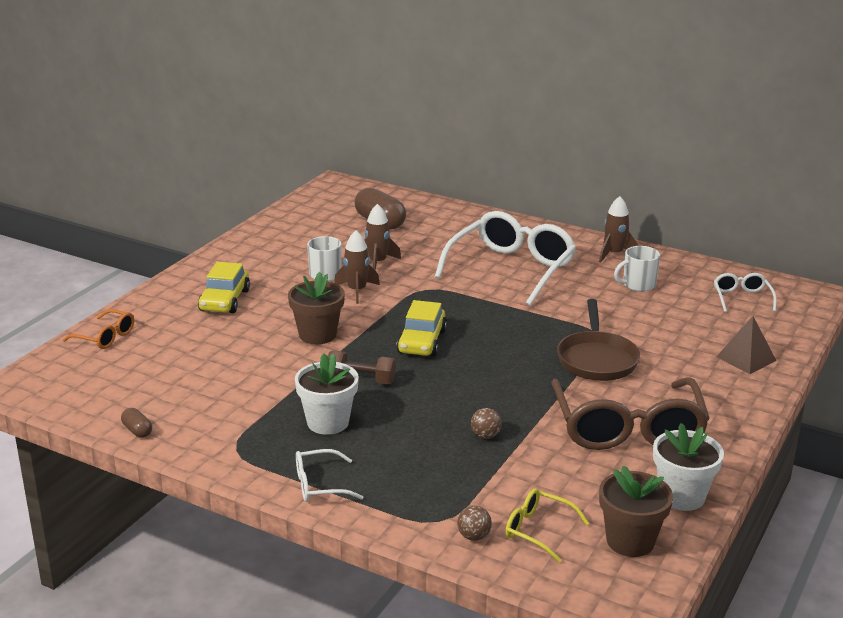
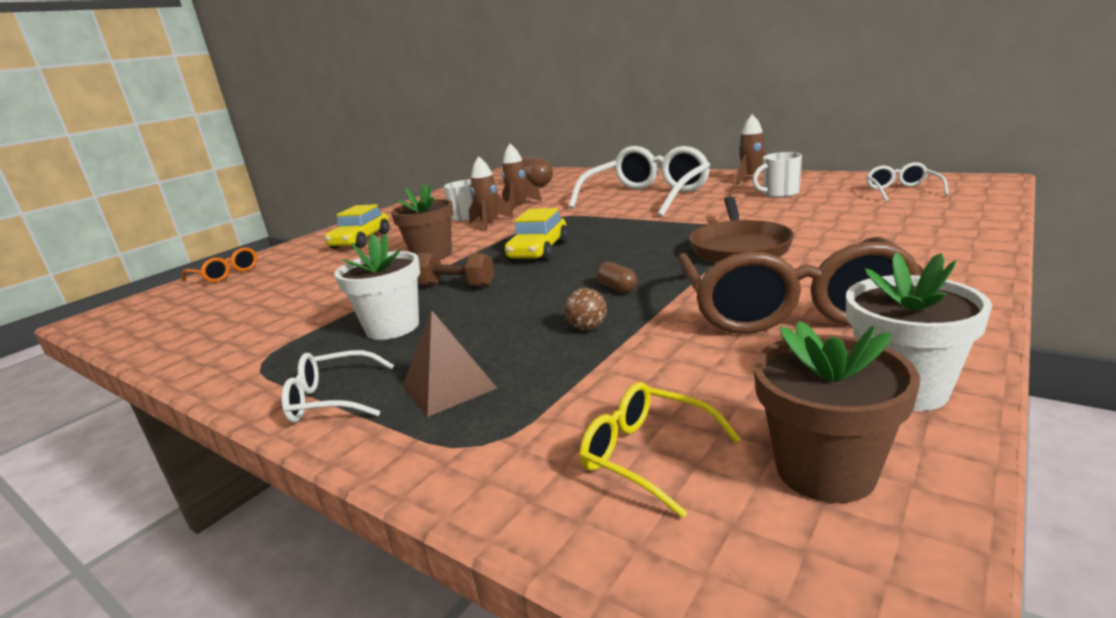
camera: 10 degrees right, 5 degrees down
brown capsule [121,408,152,438] -> brown capsule moved to [596,262,637,293]
brown ball [457,506,492,541] -> none
brown pyramid [716,316,777,374] -> brown pyramid moved to [402,310,497,417]

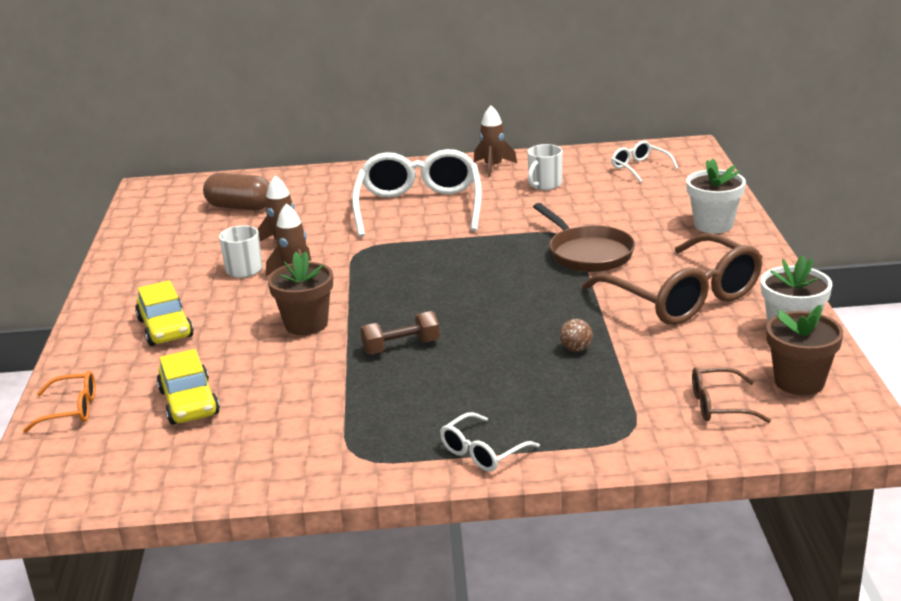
camera: 40 degrees left, 5 degrees up
white flower pot [334,234,420,340] -> white flower pot moved to [686,158,746,234]
brown pyramid [402,310,497,417] -> none
yellow car [505,208,568,261] -> yellow car moved to [157,349,220,425]
yellow glasses [580,382,741,518] -> brown glasses [692,367,771,423]
brown capsule [596,262,637,293] -> none

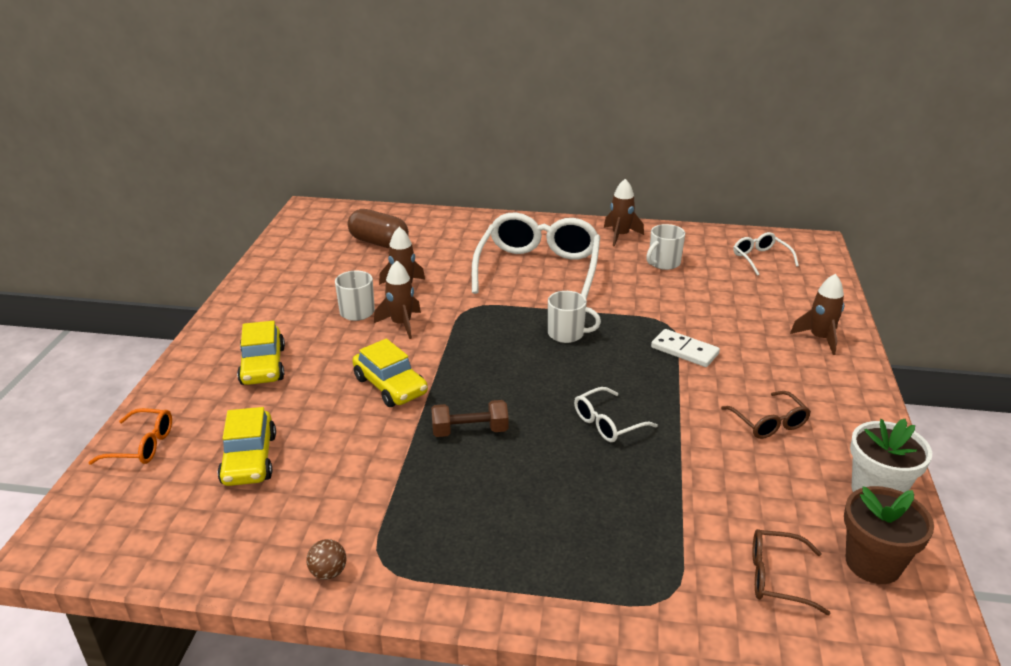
camera: 10 degrees right, 5 degrees up
brown flower pot [267,251,333,335] -> yellow car [352,338,428,407]
white glasses [440,412,540,472] -> white glasses moved to [574,387,658,442]
brown pan [533,203,635,272] -> white domino [651,329,720,367]
brown ball [560,319,593,352] -> brown ball moved to [307,539,346,580]
brown glasses [582,233,763,325] -> brown glasses [721,391,811,439], size x0.46
white flower pot [686,158,746,234] -> brown rocket [790,274,844,355]
none -> white mug [548,291,601,343]

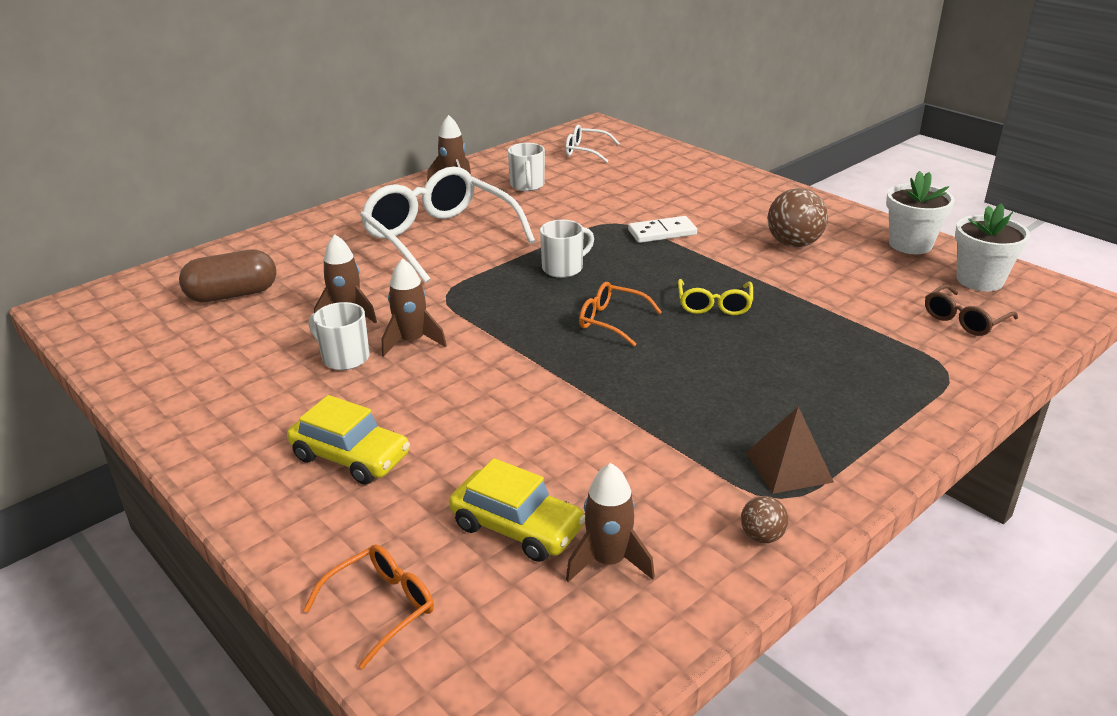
camera: 50 degrees left, 0 degrees up
yellow car [352,338,428,407] -> none
brown dumbbell [431,400,508,437] -> none
white glasses [574,387,658,442] -> yellow glasses [678,279,753,315]
brown glasses [721,391,811,439] -> brown ball [767,188,828,248]
brown rocket [790,274,844,355] -> brown rocket moved to [566,463,655,582]
brown flower pot [844,486,934,584] -> white flower pot [955,203,1030,291]
none -> orange glasses [579,282,662,346]
none -> brown pyramid [746,407,834,494]

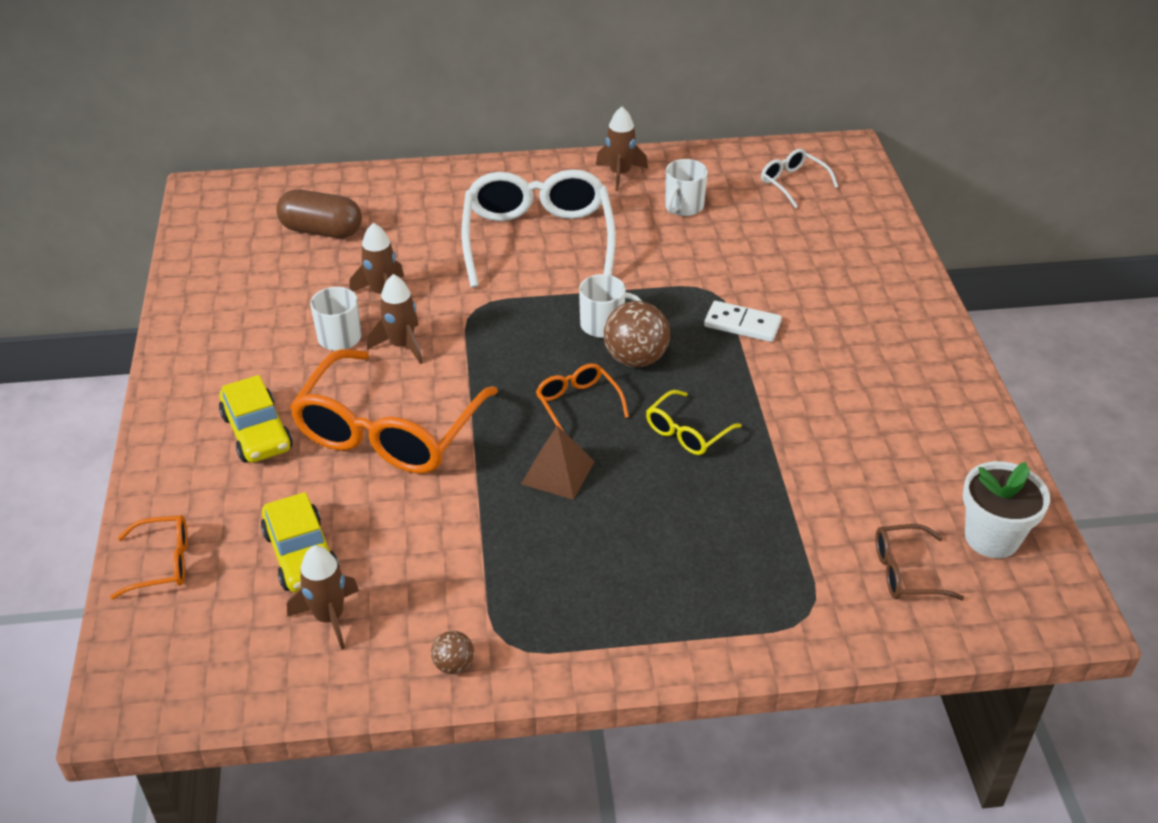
camera: 35 degrees right, 10 degrees up
brown pyramid [746,407,834,494] -> brown pyramid moved to [521,425,595,500]
brown ball [767,188,828,248] -> brown ball moved to [604,301,670,367]
white flower pot [886,171,955,254] -> none
none -> orange glasses [290,349,498,474]

